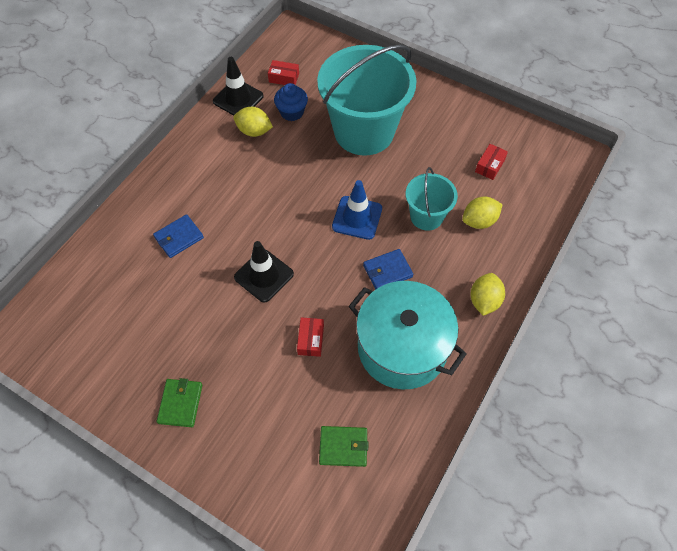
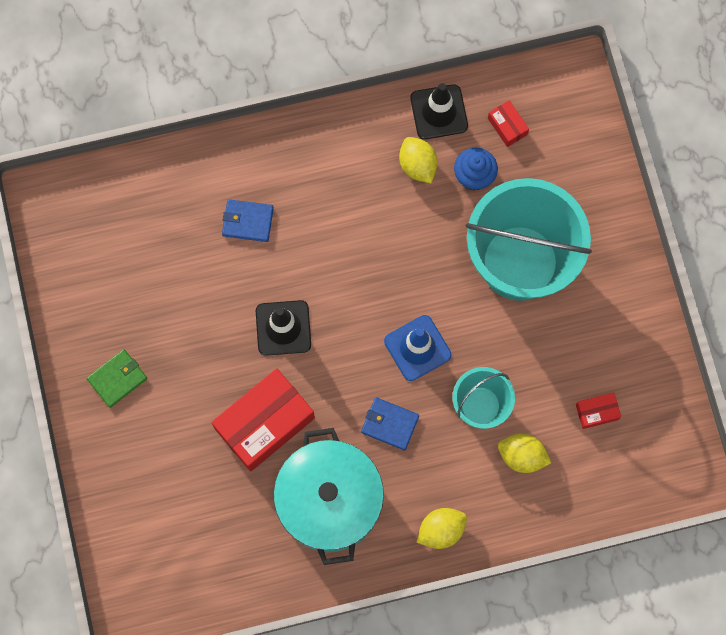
camera: 45 degrees right, 15 degrees up
red box [297,317,324,357] -> red box [211,369,315,471], size x2.22
green wallet [319,426,368,467] -> none

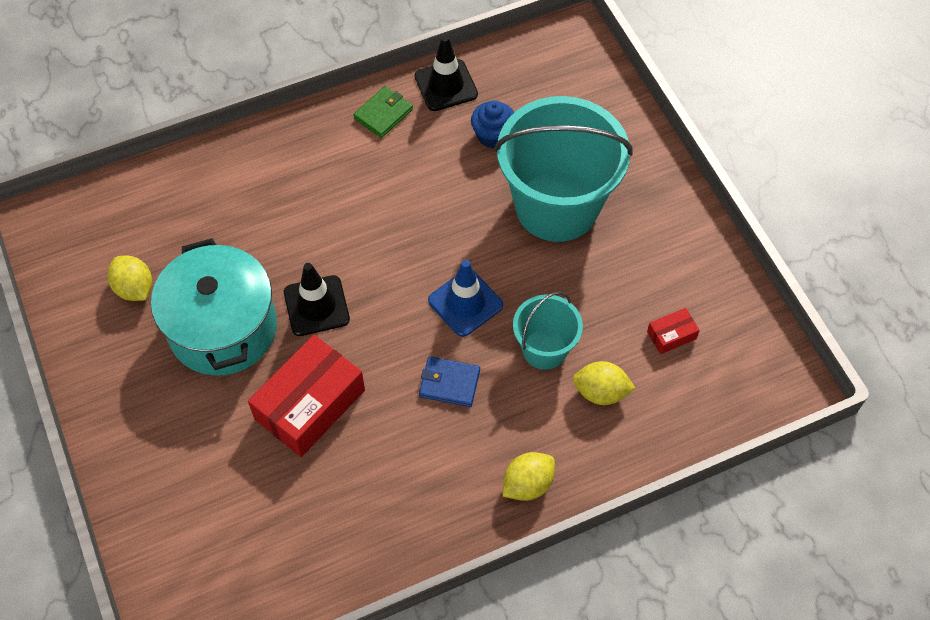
camera: 10 degrees left, 15 degrees down
green wallet [87,349,147,408] -> green wallet moved to [353,86,413,138]
blue wallet [222,199,274,242] -> none
turquoise pot [273,428,384,565] -> turquoise pot moved to [151,238,277,376]
yellow lemon [399,137,438,183] -> yellow lemon moved to [108,255,152,301]
red box [488,100,529,147] -> none

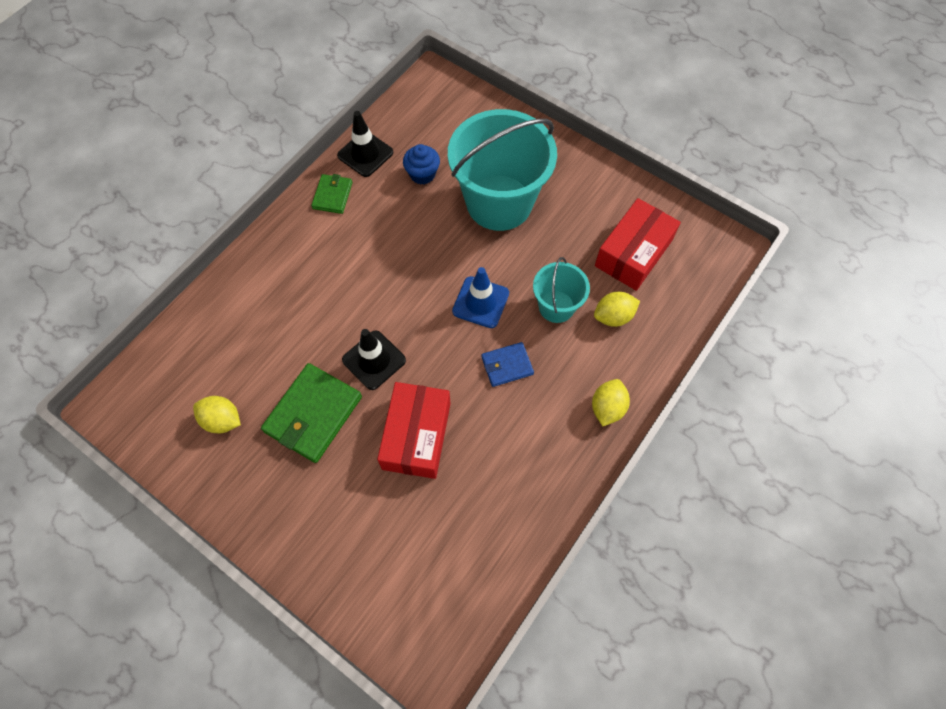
camera: 30 degrees left, 5 degrees up
turquoise pot [151,238,277,376] -> green wallet [261,363,362,463]
red box [647,308,700,354] -> red box [595,198,681,291], size x2.22

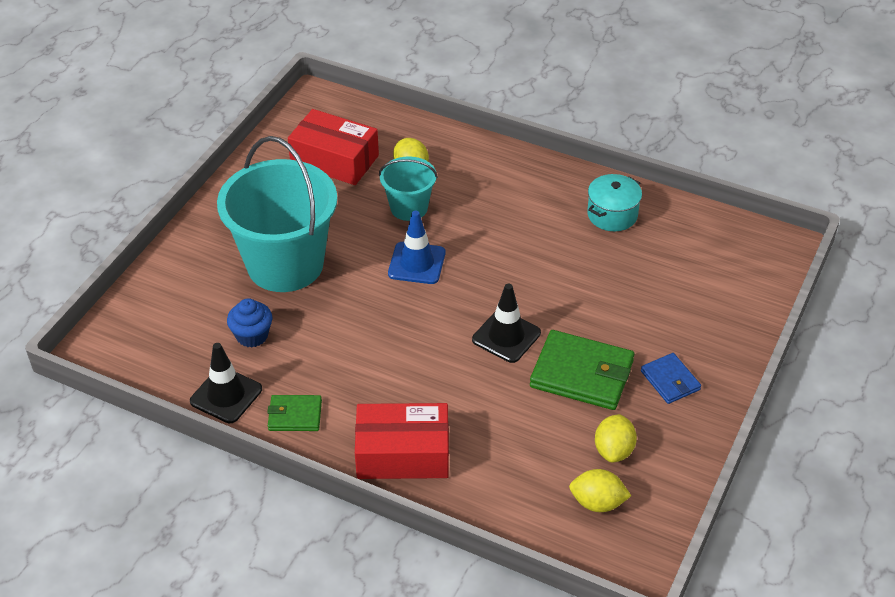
camera: 100 degrees left, 20 degrees down
red box [377,382,451,479] -> red box moved to [355,403,449,479]
blue wallet [481,342,534,387] -> blue wallet moved to [641,353,701,404]
yellow lemon [592,379,630,426] -> yellow lemon moved to [569,469,631,512]
none -> turquoise pot [587,174,642,231]

